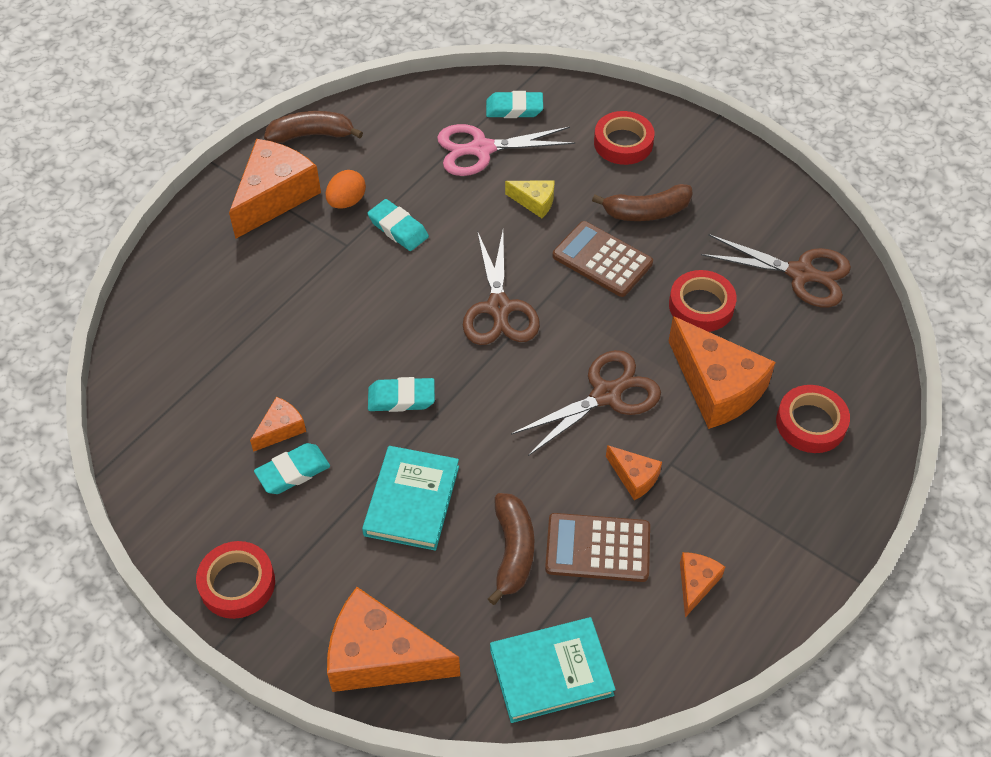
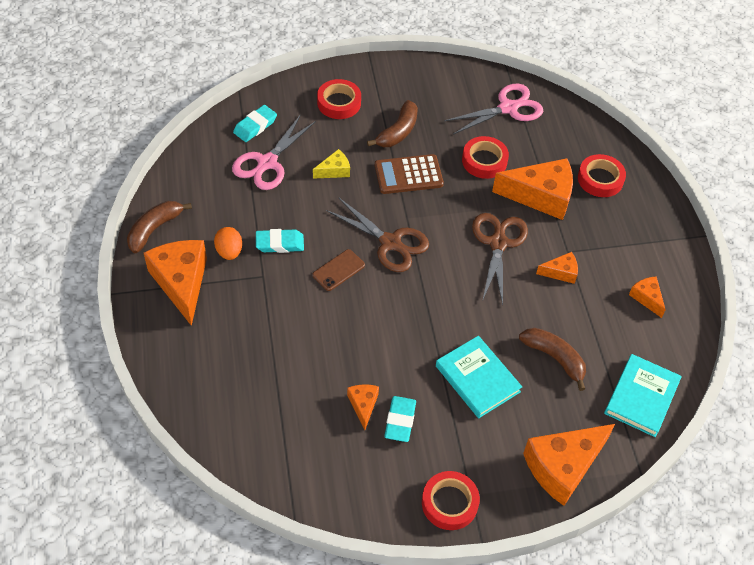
camera: 50 degrees left, 0 degrees up
turquoise eraser [368,377,435,412] -> none
brown calculator [545,513,650,582] -> none
brown scissors [701,234,851,307] -> pink scissors [444,84,543,134]
none -> brown phone [313,249,365,291]

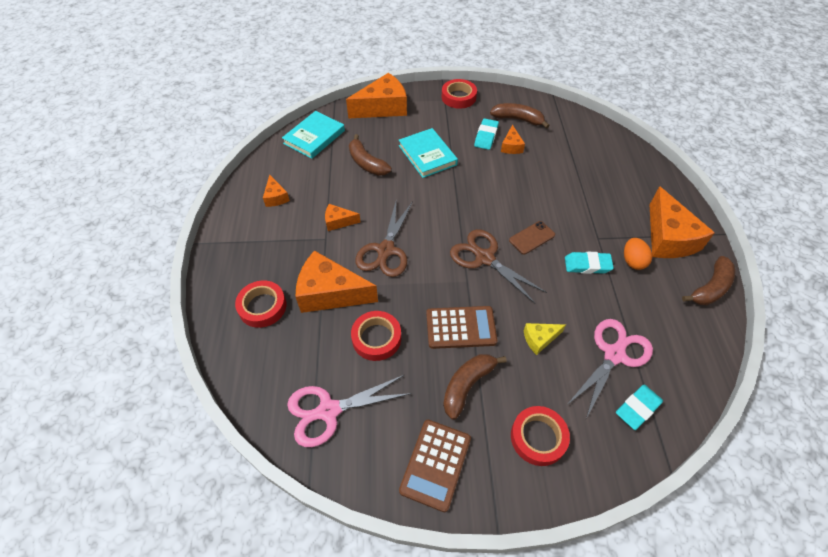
camera: 170 degrees left, 0 degrees up
none -> brown calculator [399,420,471,512]
none -> brown banana [490,103,550,129]

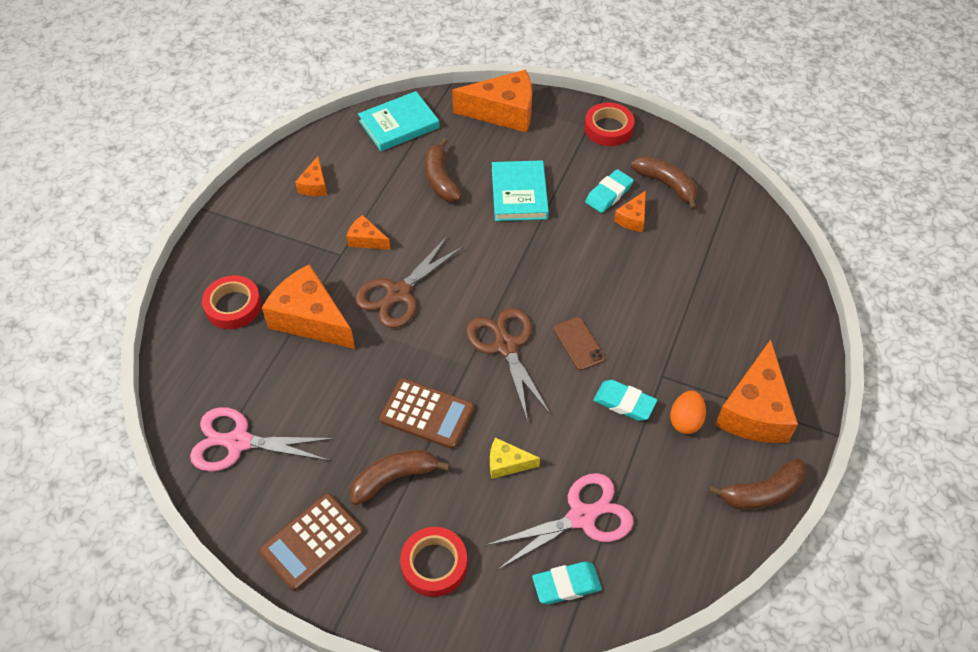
camera: 25 degrees right, 0 degrees up
red tape [351,311,401,361] -> none
brown phone [509,221,555,255] -> brown phone turned 75 degrees clockwise [554,317,605,371]

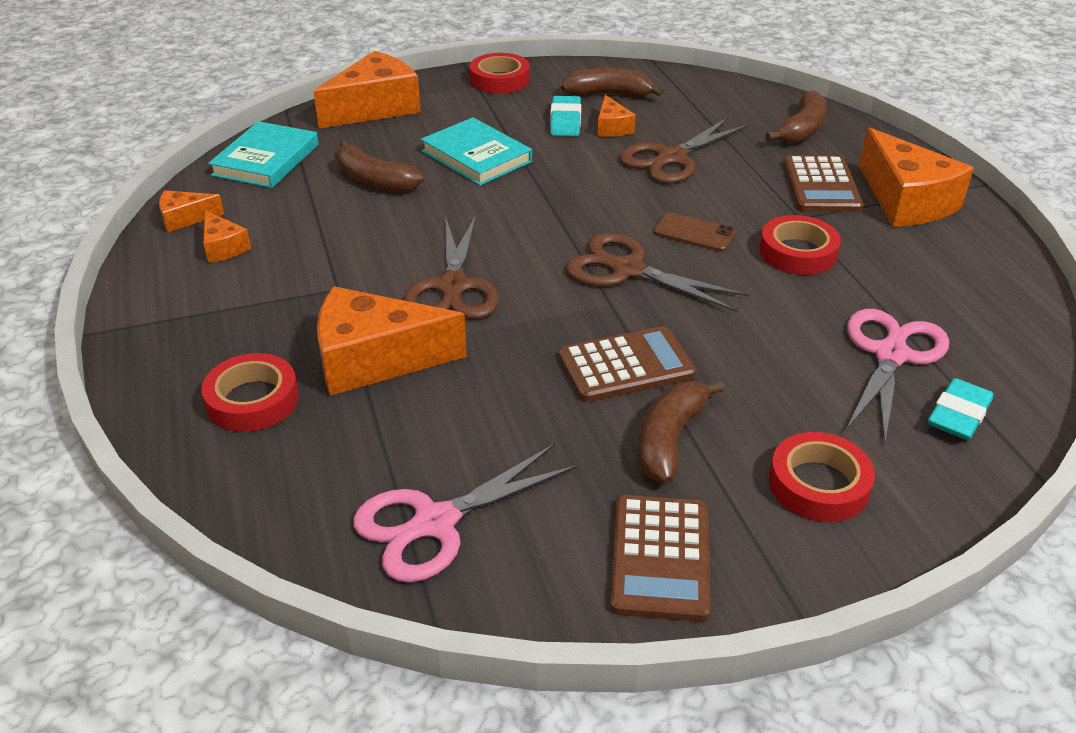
camera: 40 degrees left, 15 degrees down
orange cheese [346,215,390,250] -> orange cheese moved to [159,190,224,232]
yellow cheese [490,437,540,479] -> none
turquoise eraser [593,380,657,421] -> red tape [759,215,841,275]
orange egg [670,391,706,434] -> none
brown banana [708,458,807,510] -> brown banana moved to [766,90,827,144]
none -> brown scissors [620,117,750,183]
none -> brown calculator [783,155,863,212]

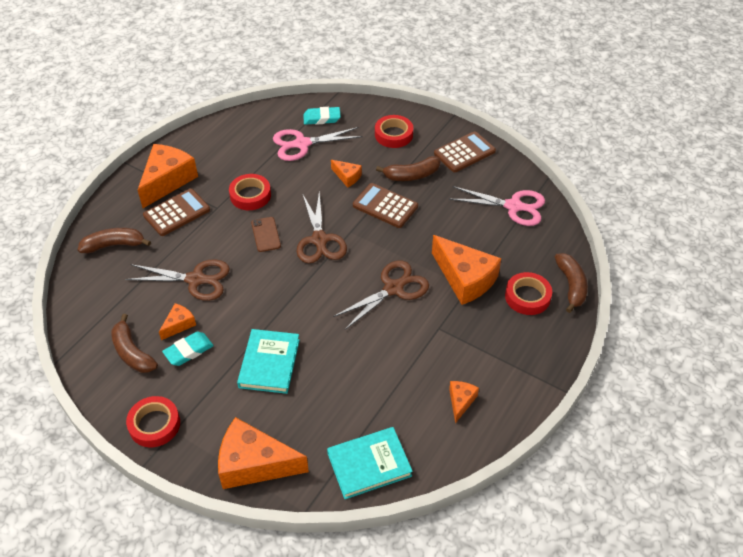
camera: 130 degrees left, 10 degrees up
orange cheese [159,190,224,232] -> orange cheese moved to [331,160,362,188]
brown banana [337,140,424,192] -> brown banana moved to [555,253,588,313]

